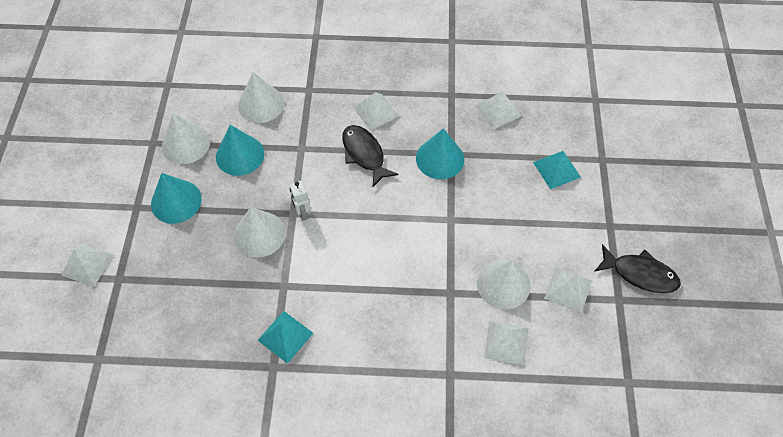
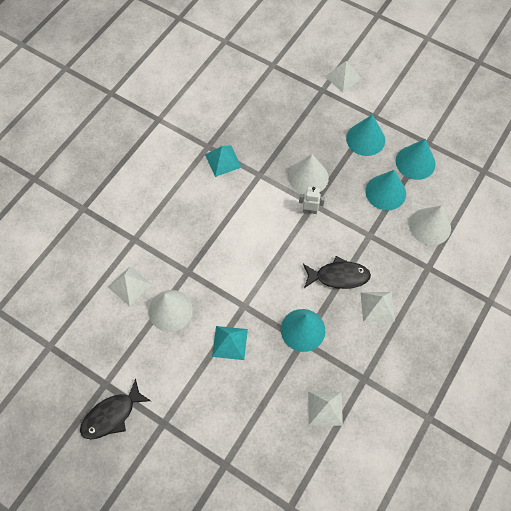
camera: 120 degrees right, 5 degrees up
white cone [162,113,210,164] -> turquoise cone [396,139,436,180]
turquoise pyramid [533,151,581,190] -> turquoise pyramid moved to [212,326,248,360]
white pyramid [544,267,592,313] -> none

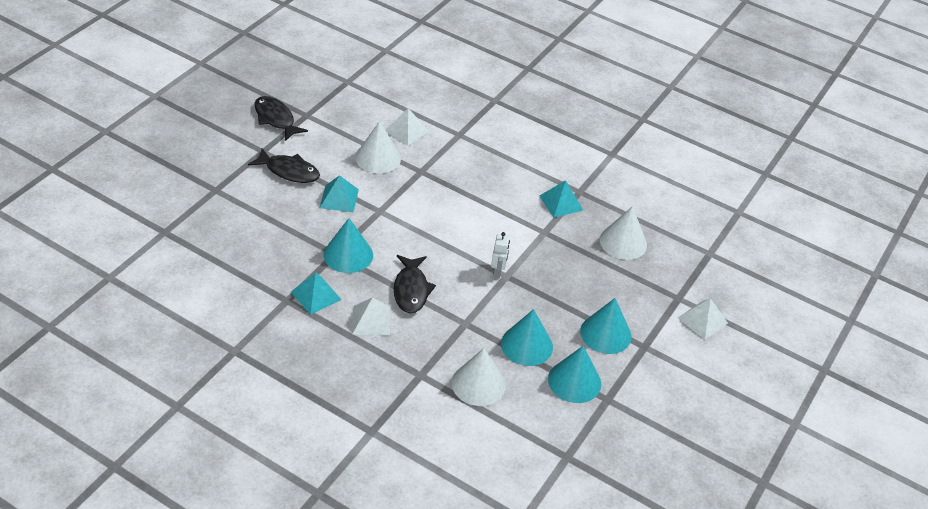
camera: 85 degrees right, 20 degrees down
white cone [288,154,329,194] -> white cone moved to [600,206,647,260]
white pyramid [308,391,343,426] -> none
none -> black fish [248,148,320,183]
none -> turquoise pyramid [291,273,342,315]

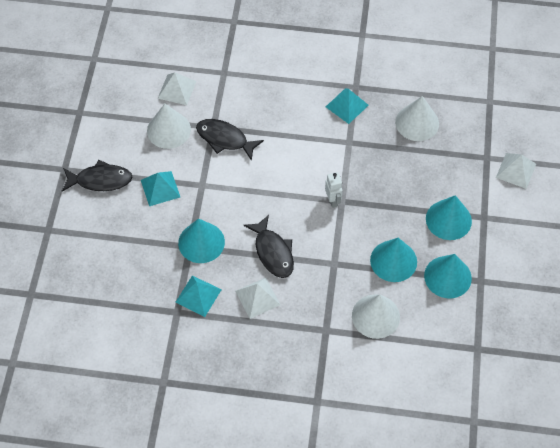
camera: 20 degrees left, 15 degrees up
black fish [254,96,308,141] -> black fish moved to [196,119,264,161]

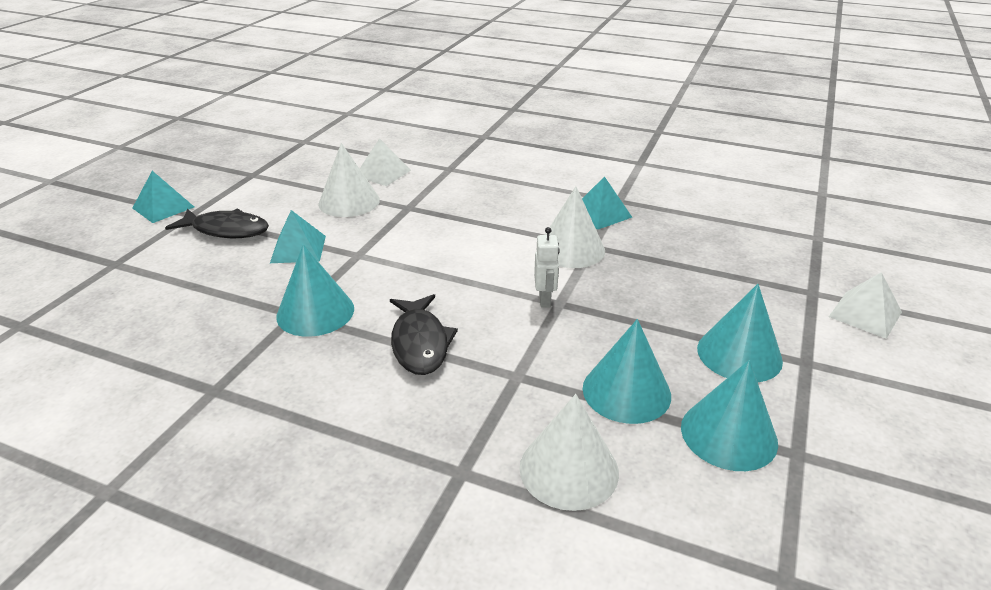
camera: 15 degrees right, 25 degrees down
turquoise pyramid [175,275,222,317] -> turquoise pyramid moved to [132,171,194,223]
black fish [196,119,264,161] -> none
white pyramid [235,278,280,319] -> none
white cone [395,96,439,141] -> white cone moved to [545,186,605,268]

